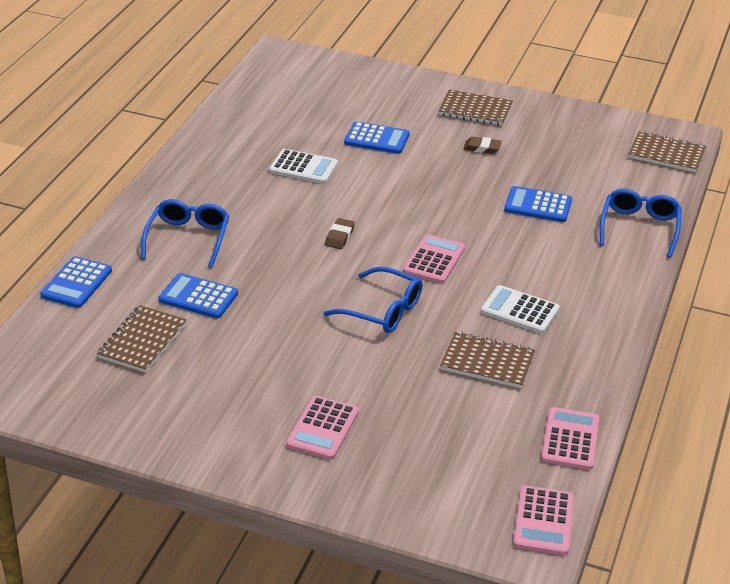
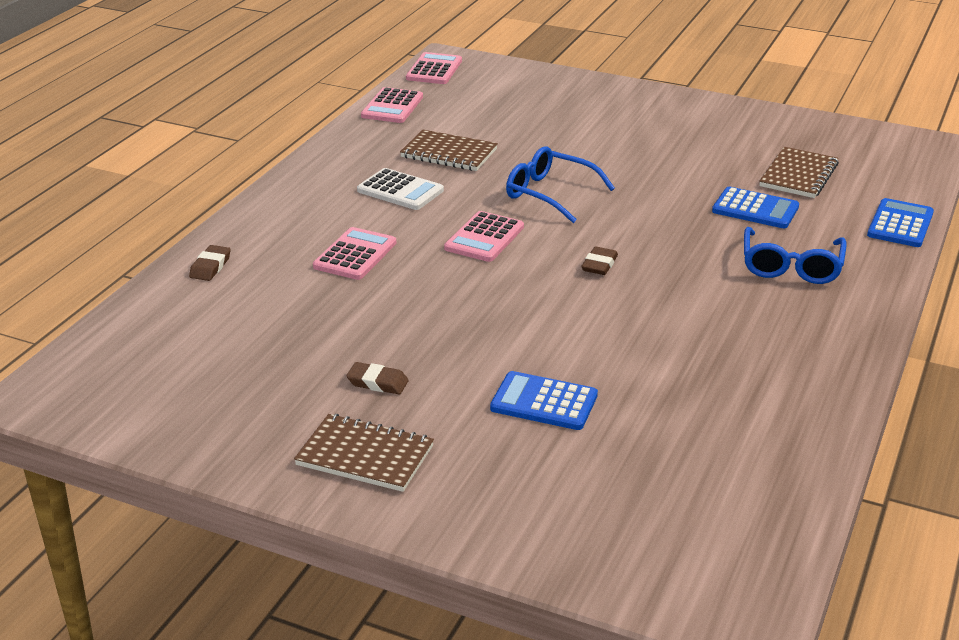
camera: 175 degrees left, 5 degrees down
white calculator [269,149,338,184] -> none
pink calculator [286,396,359,460] -> pink calculator moved to [313,227,396,280]
blue calculator [504,186,572,222] -> none
blue glasses [600,189,682,258] -> brown eraser [189,245,231,281]
brown notebook [629,131,706,173] -> none

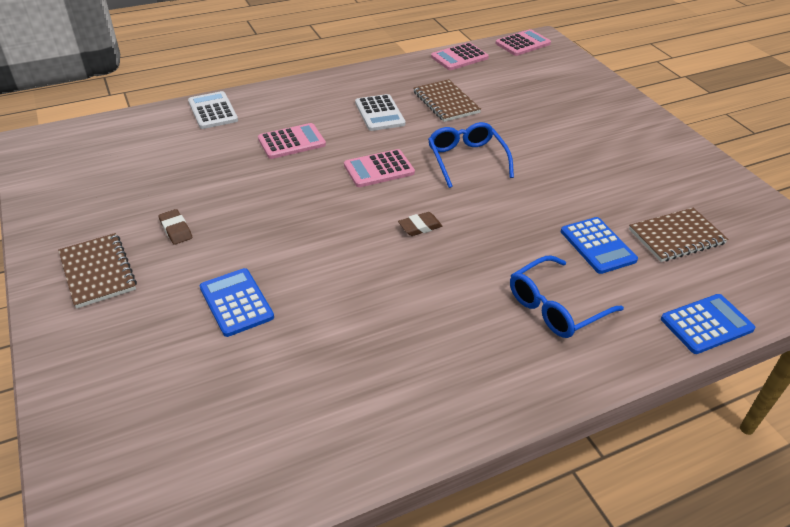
camera: 40 degrees right, 10 degrees up
brown eraser [189,245,231,281] -> white calculator [188,91,238,129]

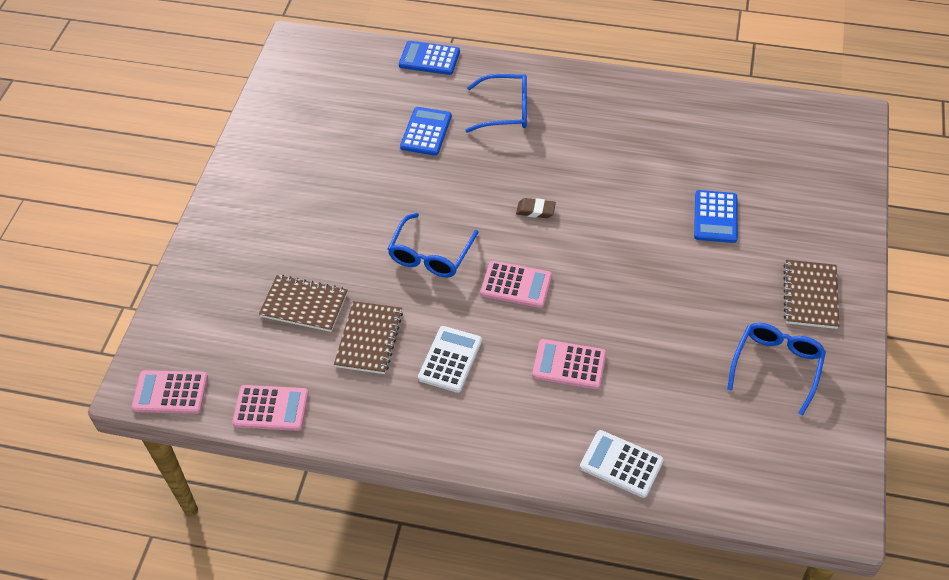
camera: 140 degrees left, 10 degrees up
brown eraser [159,209,192,245] -> none
white calculator [188,91,238,129] -> white calculator turned 105 degrees clockwise [580,430,664,498]
brown notebook [629,208,728,262] -> brown notebook moved to [259,275,348,332]
none -> blue glasses [727,323,826,415]

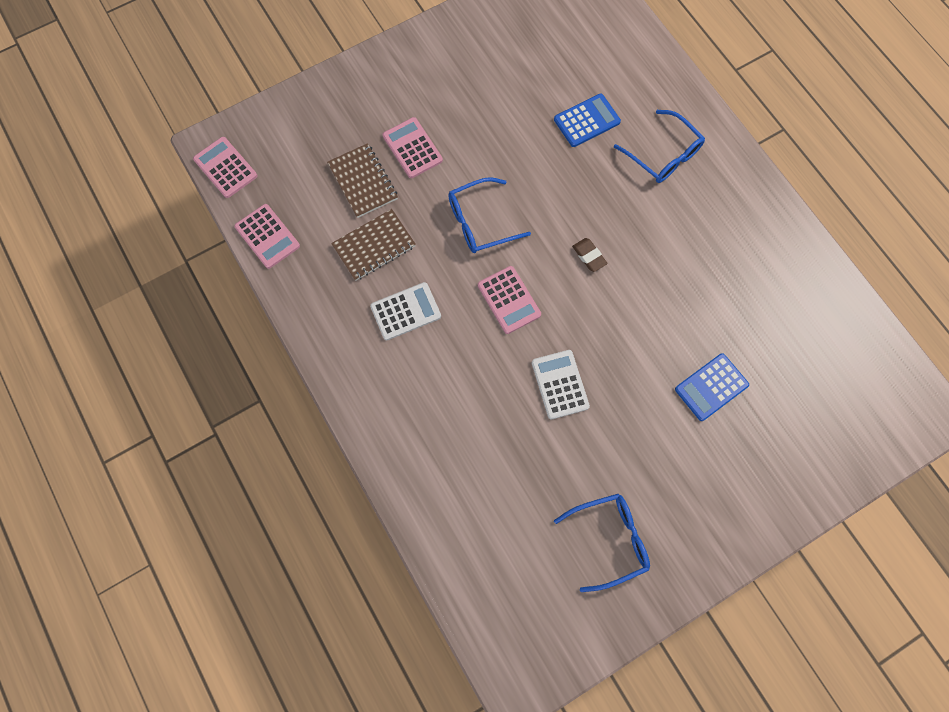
camera: 45 degrees right, 20 degrees up
blue calculator [399,41,460,75] -> none
pink calculator [532,339,606,389] -> pink calculator moved to [383,117,443,178]
white calculator [580,430,664,498] -> white calculator moved to [532,350,590,419]
brown notebook [783,260,839,329] -> none

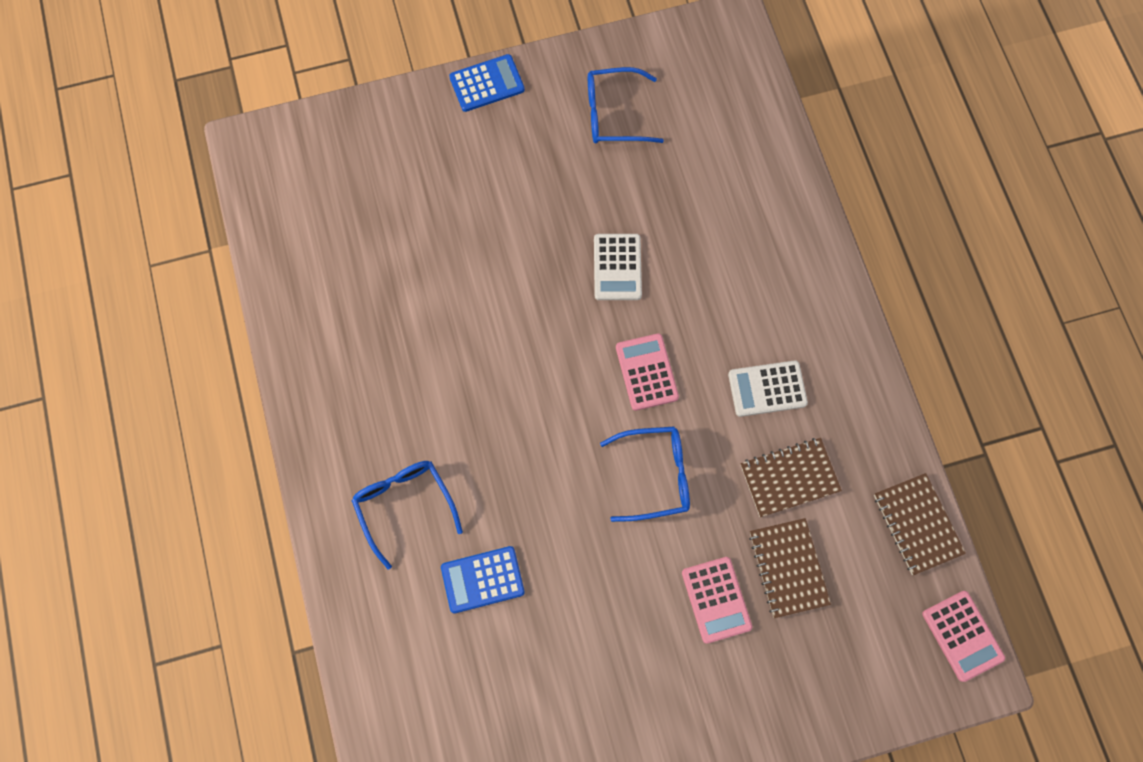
camera: 165 degrees left, 0 degrees up
pink calculator [234,204,300,269] -> brown notebook [874,473,966,575]
brown eraser [572,238,608,272] -> none
blue calculator [675,353,749,421] -> blue calculator moved to [449,54,525,112]

